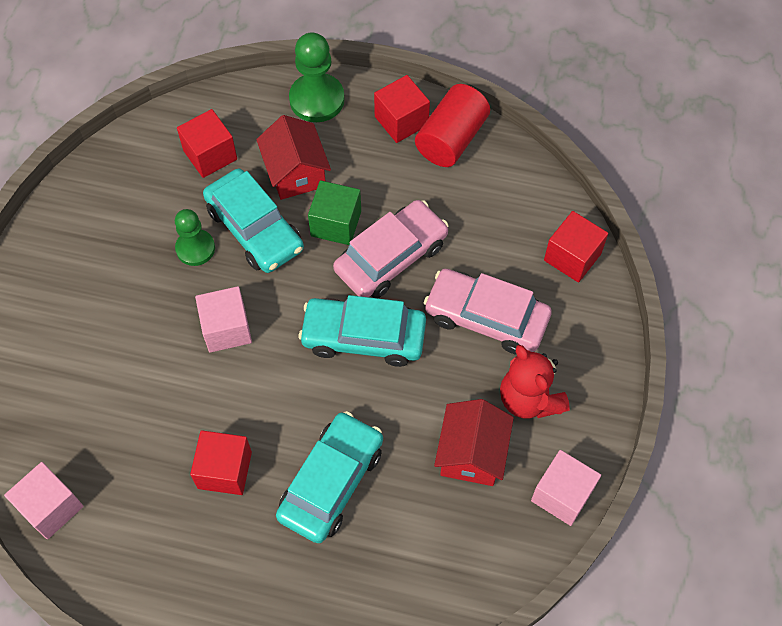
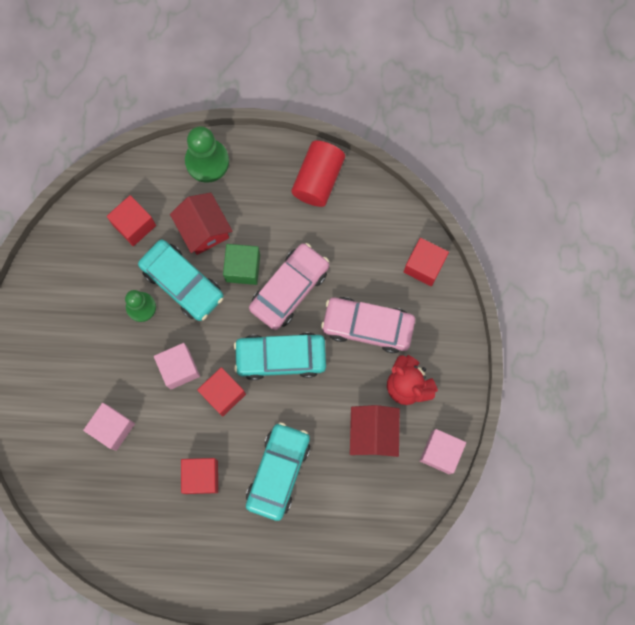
camera: 10 degrees left, 15 degrees up
pink cube [4,462,84,539] -> pink cube moved to [83,403,135,451]
red cube [374,75,430,143] -> red cube moved to [197,367,246,417]

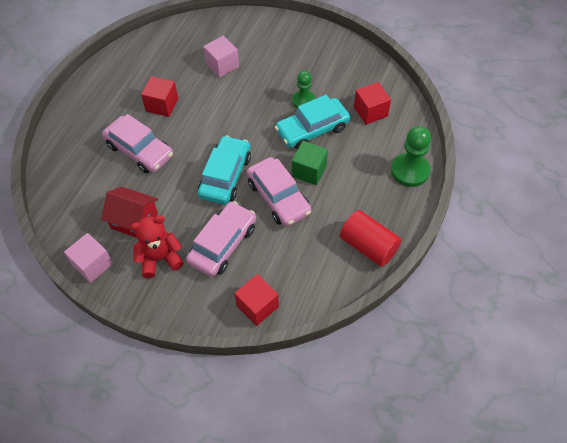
camera: 110 degrees right, 20 degrees down
pink cube [154,343,200,390] -> none
red house [170,193,232,255] -> none
red cube [197,367,246,417] -> none
turquoise car [246,422,310,521] -> pink car [102,114,173,173]

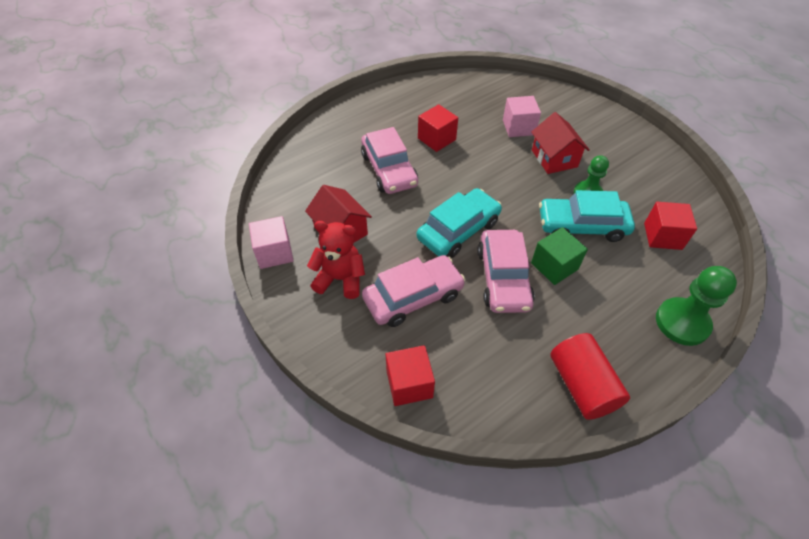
camera: 30 degrees right, 5 degrees down
none -> red house [531,112,590,174]

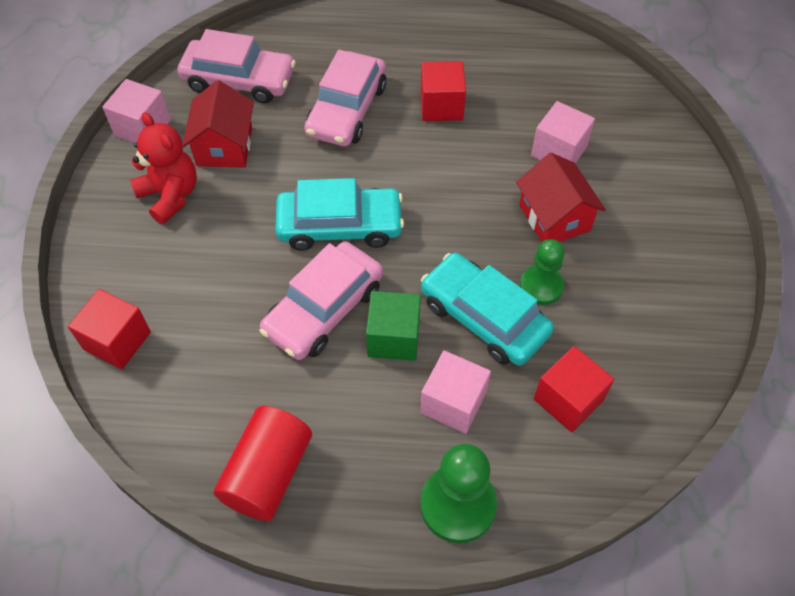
camera: 40 degrees right, 5 degrees up
pink car [362,255,466,327] -> pink car moved to [177,29,296,103]
red house [531,112,590,174] -> red house turned 45 degrees counterclockwise [516,153,606,242]
none -> pink cube [420,350,491,434]

